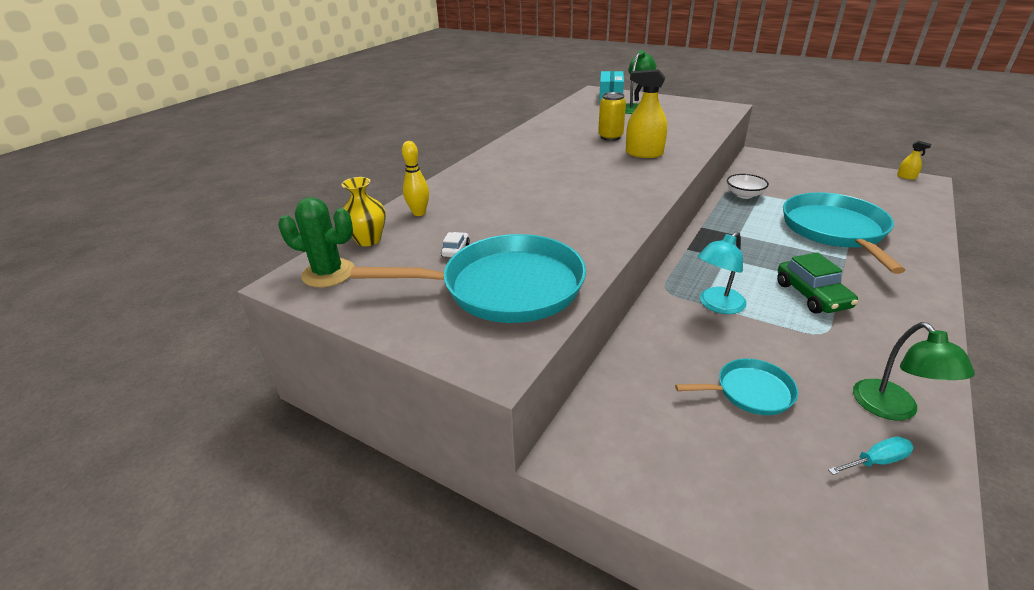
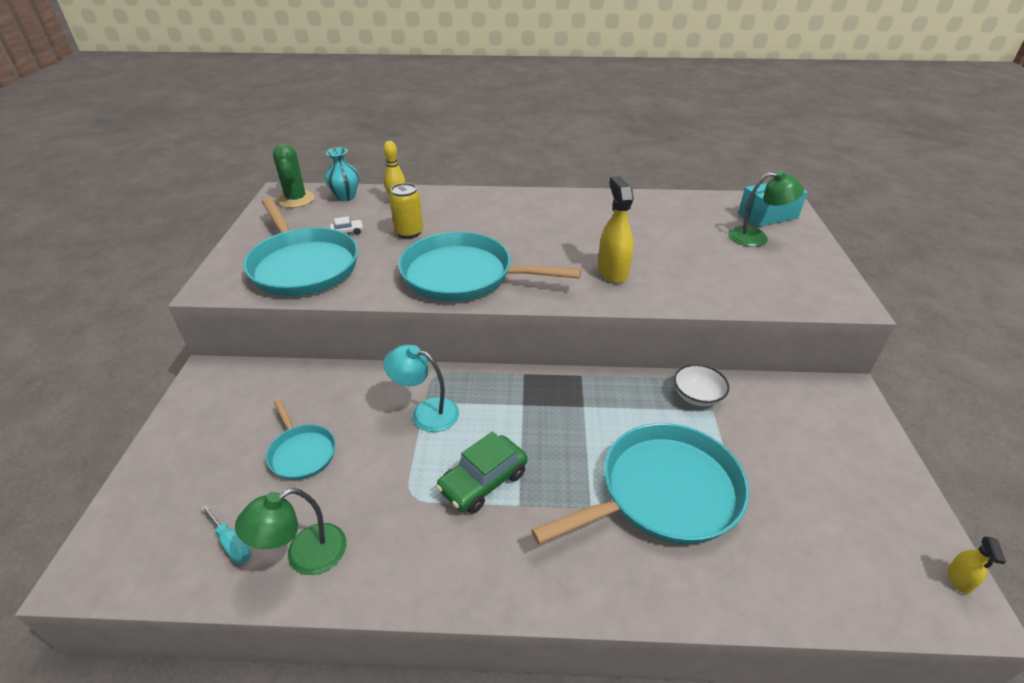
camera: 60 degrees right, 5 degrees up
yellow vase [341,177,386,246] -> turquoise vase [325,148,359,201]
yellow can [598,92,626,141] -> yellow can moved to [389,183,423,239]
none -> turquoise pan [398,232,581,302]

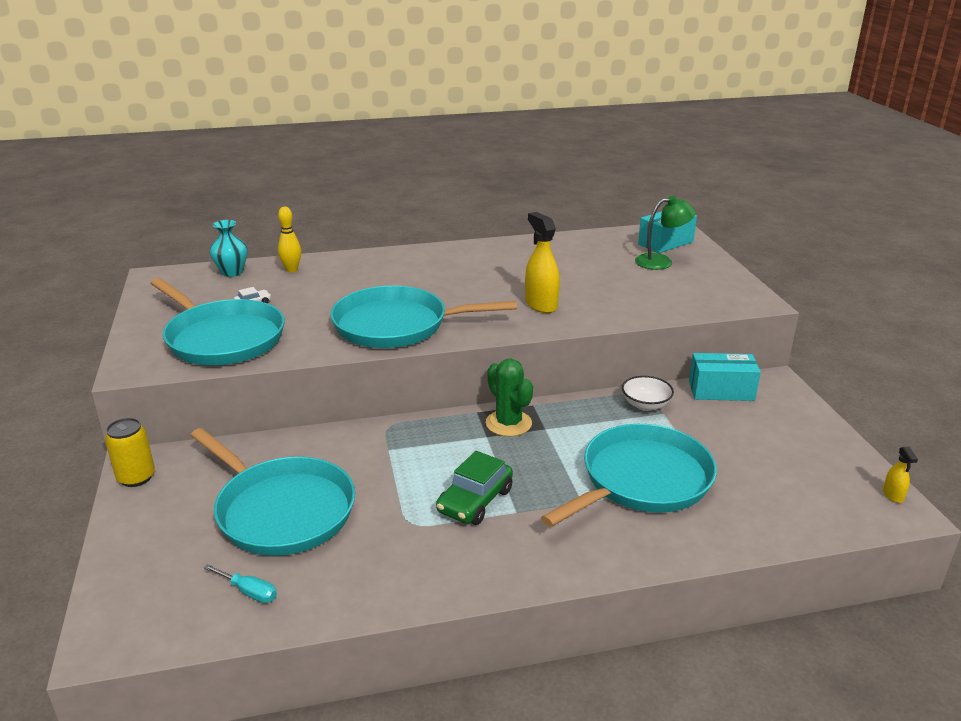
camera: 15 degrees left, 10 degrees down
green lamp [235,488,346,575] -> none
turquoise pan [266,400,336,480] -> turquoise pan [190,428,355,556], size x1.97
green cactus [273,143,315,208] -> green cactus moved to [486,359,533,437]
turquoise lamp [383,345,459,432] -> none
yellow can [389,183,423,239] -> yellow can moved to [105,418,155,487]
none -> turquoise box [689,353,761,401]

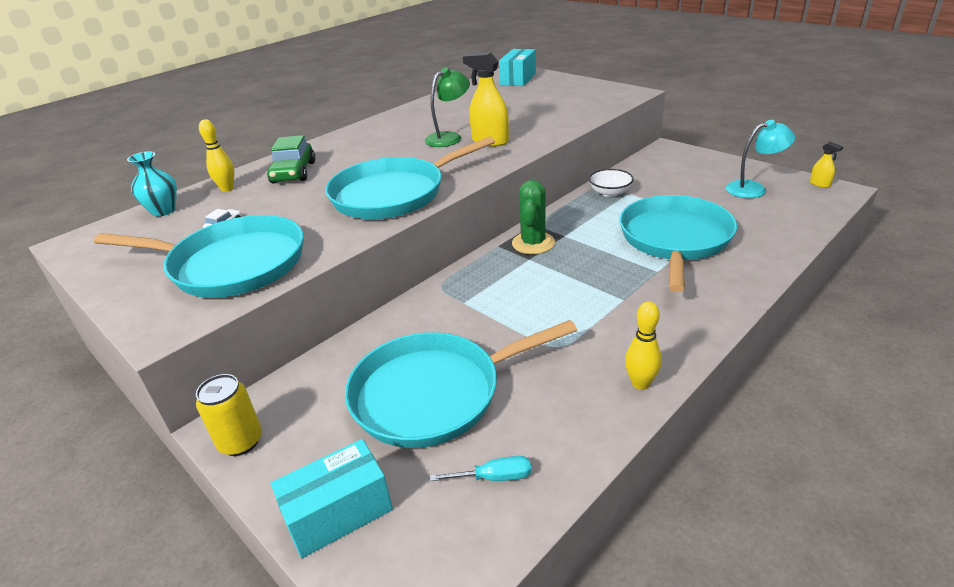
camera: 30 degrees left, 5 degrees up
turquoise pan [190,428,355,556] -> turquoise pan turned 150 degrees clockwise [345,320,577,448]
green car [436,451,513,525] -> green car moved to [267,135,315,183]
green cactus [486,359,533,437] -> green cactus turned 75 degrees clockwise [512,180,555,254]
green lamp [635,196,696,270] -> green lamp moved to [425,67,470,147]
turquoise box [689,353,761,401] -> turquoise box moved to [271,439,393,558]
none -> yellow bowling pin [625,301,662,390]
none -> turquoise lamp [726,120,795,198]

